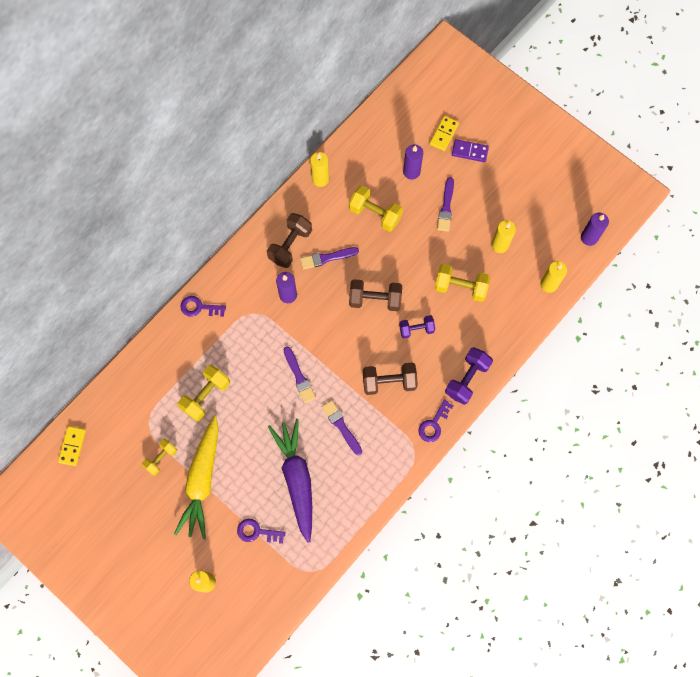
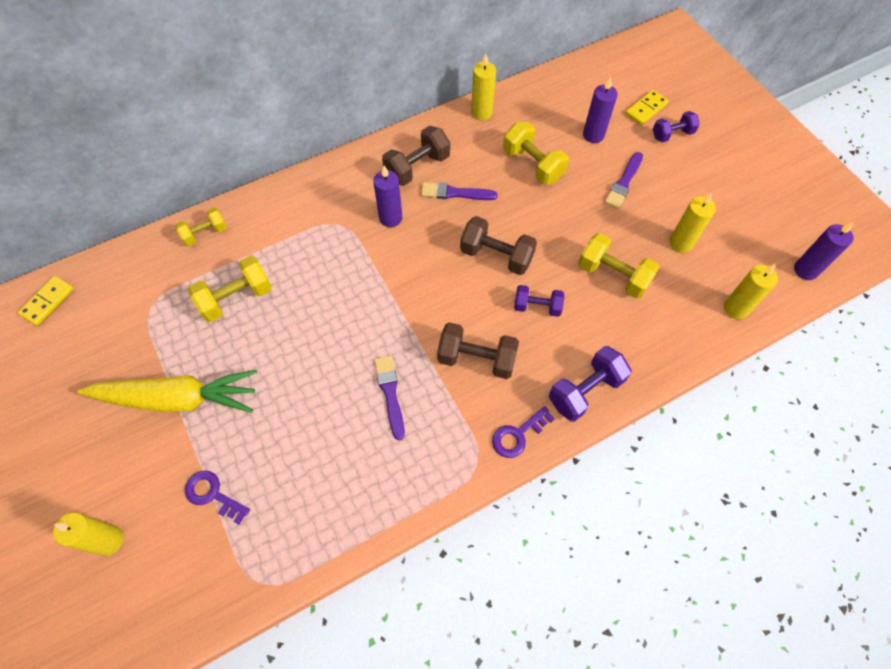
camera: 20 degrees right, 10 degrees down
yellow dumbbell [142,439,177,476] -> yellow dumbbell moved to [175,207,227,246]
yellow carrot [174,416,219,540] -> yellow carrot turned 120 degrees counterclockwise [77,369,257,413]
purple key [180,296,226,317] -> none
purple carrot [268,419,312,543] -> none
purple brush [283,346,316,403] -> none
purple domino [452,139,489,162] -> purple dumbbell [653,111,700,143]

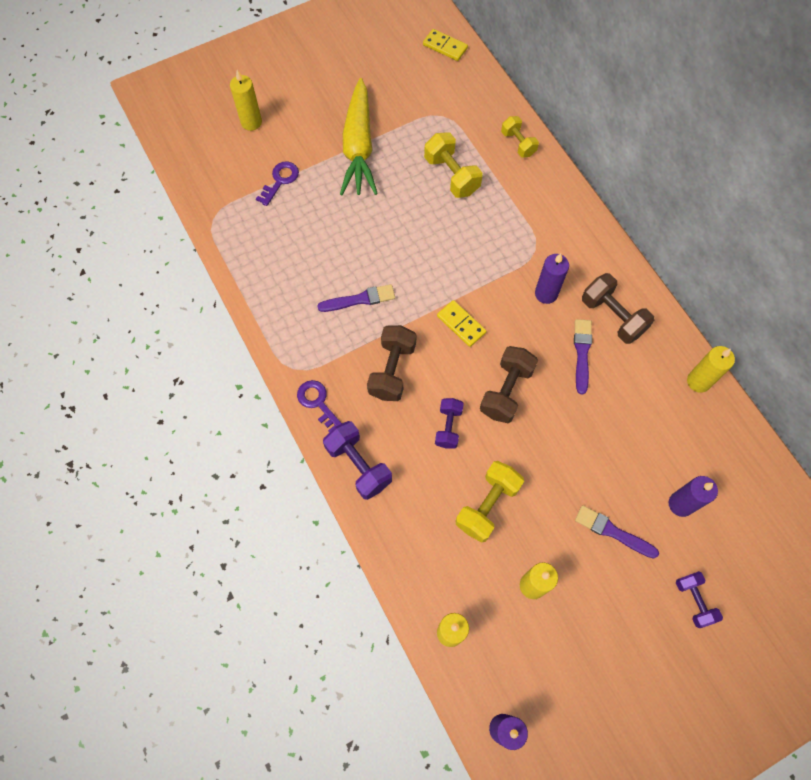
camera: 90 degrees right, 5 degrees up
yellow dumbbell [503,122,569,185] -> none
yellow domino [625,90,669,125] -> yellow domino moved to [437,300,486,347]

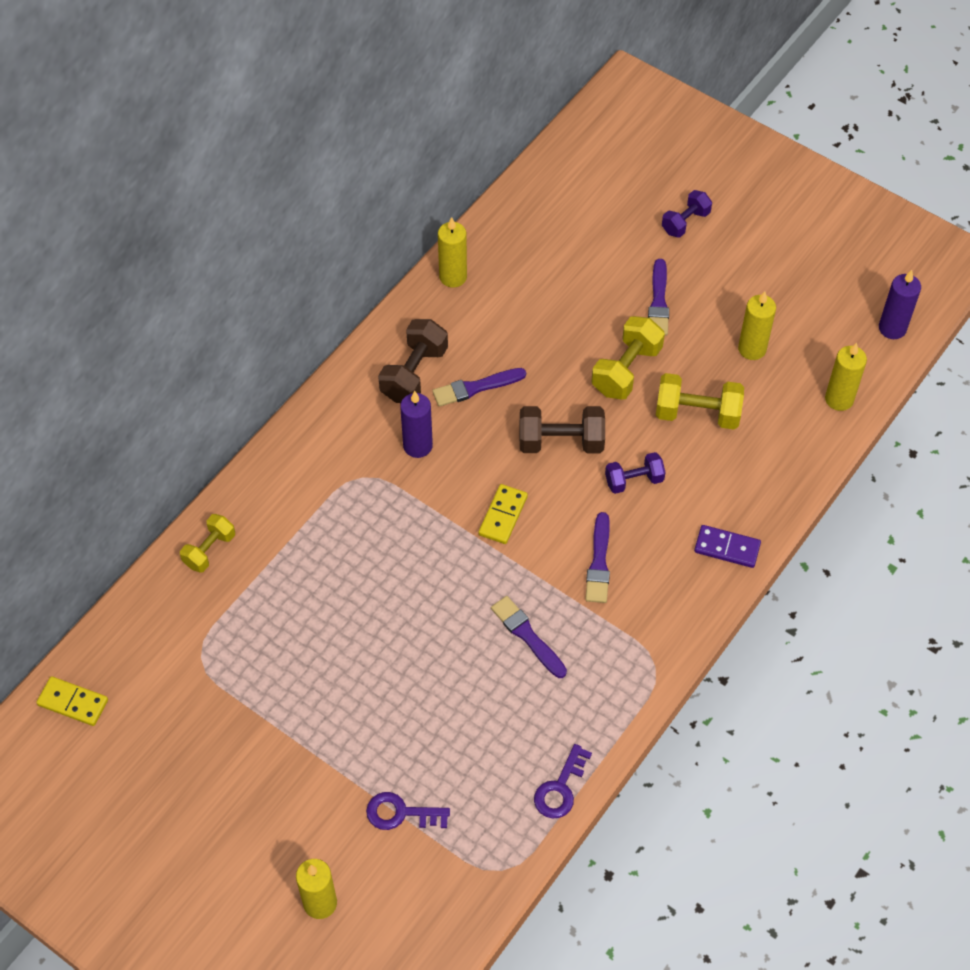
camera: 115 degrees left, 10 degrees down
purple key [297,380,342,432] -> purple key moved to [534,744,592,818]
purple dumbbell [323,421,392,500] -> purple domino [694,525,761,568]
yellow carrot [340,78,378,195] -> none
brown dumbbell [367,325,416,401] -> purple brush [585,512,610,603]
yellow domino [423,29,468,61] -> yellow domino turned 75 degrees counterclockwise [36,676,108,726]
yellow dumbbell [424,132,483,198] -> yellow dumbbell moved to [591,316,665,400]
purple candle [669,476,718,517] -> none

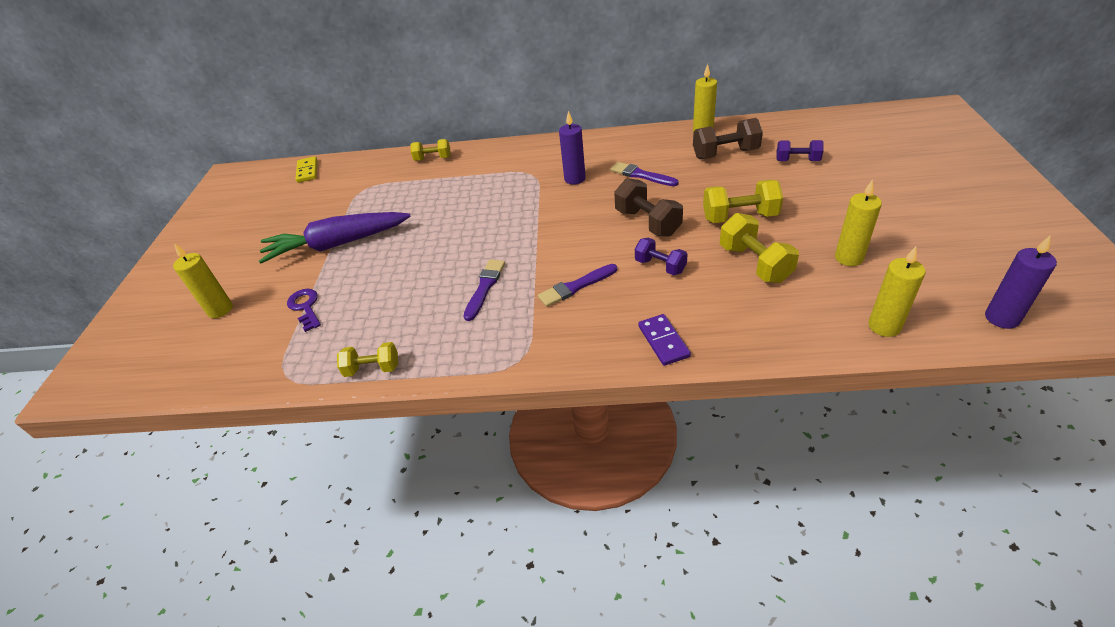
camera: 60 degrees right, 15 degrees down
brown dumbbell [378,319,448,403] -> brown dumbbell moved to [693,118,763,159]
yellow domino [478,484,528,544] -> none
purple key [534,744,592,818] -> yellow dumbbell [337,342,398,377]
purple brush [648,259,669,336] -> none
purple dumbbell [662,190,712,238] -> purple dumbbell moved to [777,140,824,161]
none -> purple carrot [259,212,411,264]

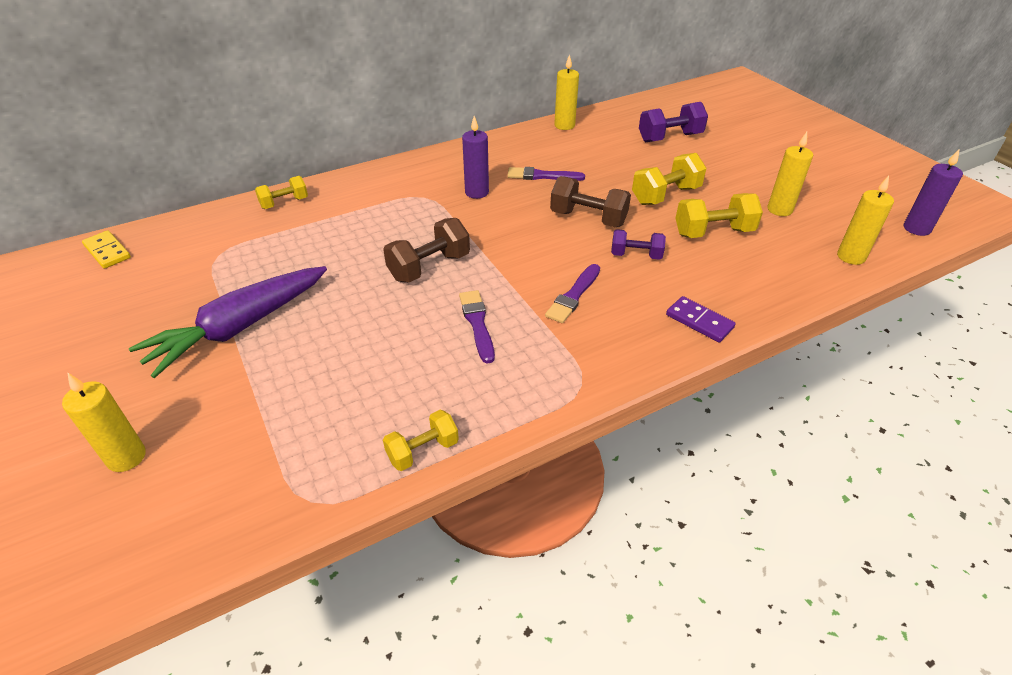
camera: 35 degrees left, 0 degrees up
purple key [287,289,321,332] -> none
brown dumbbell [693,118,763,159] -> brown dumbbell moved to [383,218,470,283]
yellow dumbbell [720,213,799,283] -> yellow dumbbell turned 45 degrees counterclockwise [676,193,763,238]
purple dumbbell [777,140,824,161] -> purple dumbbell [639,102,708,142], size x1.54

